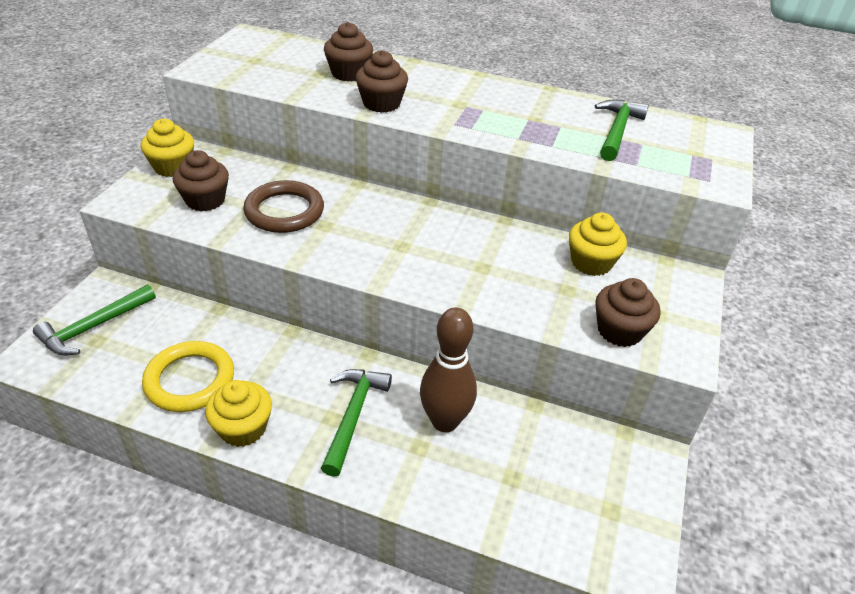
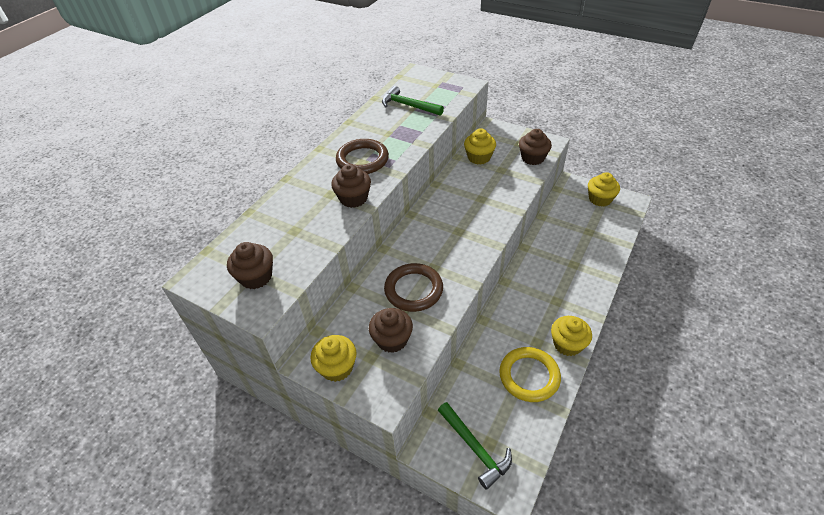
camera: 75 degrees left, 5 degrees up
green hammer [321,369,392,477] -> none
brown cupcake [324,22,373,82] -> brown cupcake moved to [227,242,273,289]
brown bowling pin [420,307,477,432] -> none
none -> brown ring [336,139,389,174]
none -> yellow cupcake [588,172,620,207]

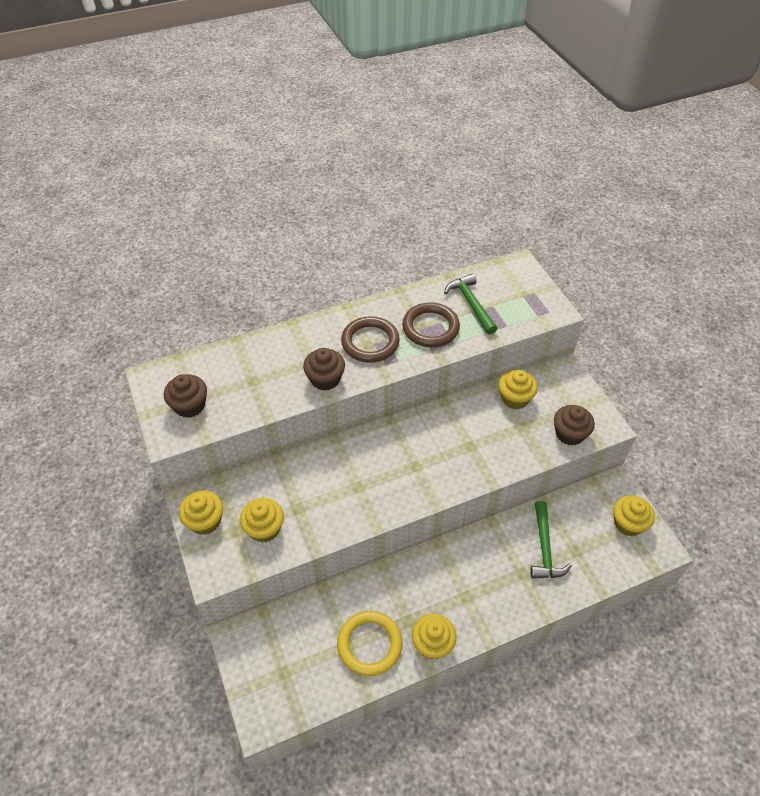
camera: 35 degrees right, 5 degrees up
brown cupcake [369,308,413,353] -> yellow cupcake [240,498,284,543]
brown ring [384,263,443,312] -> brown ring moved to [402,302,460,347]
green hammer [438,402,512,490] -> green hammer moved to [530,501,572,579]

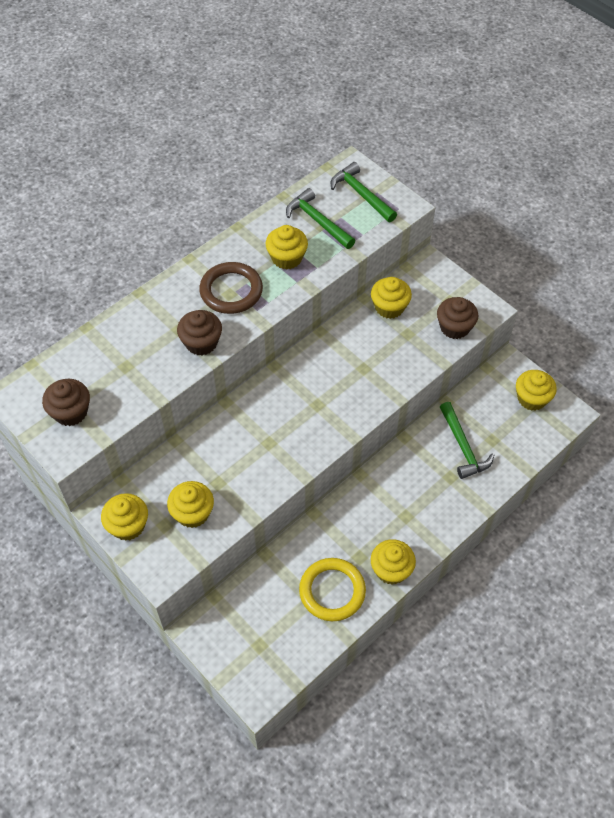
camera: 20 degrees left, 5 degrees up
brown ring [402,302,460,347] -> yellow cupcake [265,225,308,270]
none -> green hammer [331,162,397,222]

